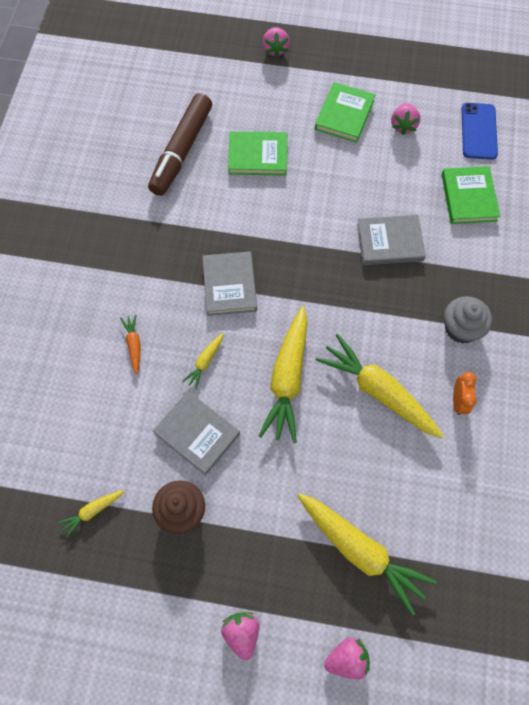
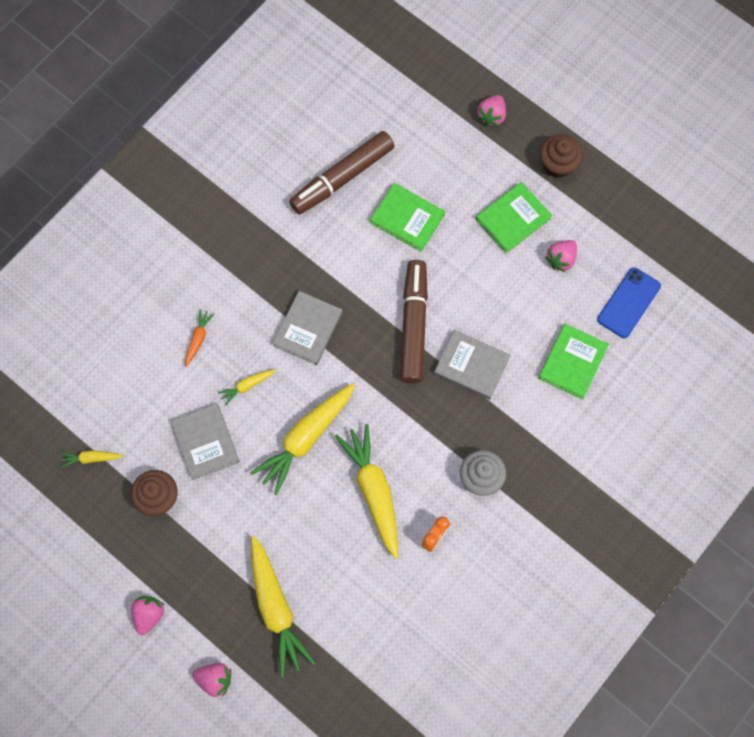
camera: 30 degrees right, 5 degrees up
none -> brown marker [400,260,428,383]
none -> brown cupcake [540,134,583,178]

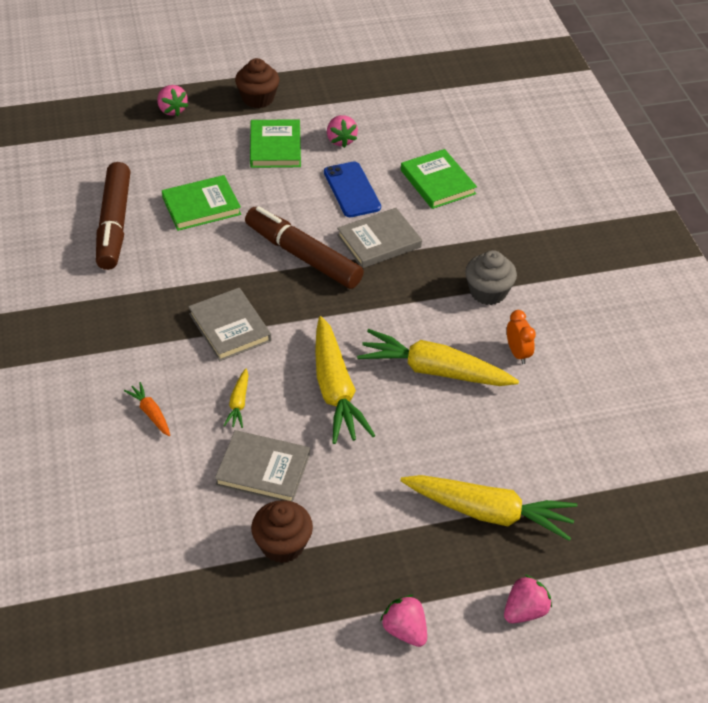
camera: 55 degrees left, 25 degrees down
yellow carrot [60,450,123,468] -> none
blue phone [597,267,661,338] -> blue phone moved to [324,161,381,217]

